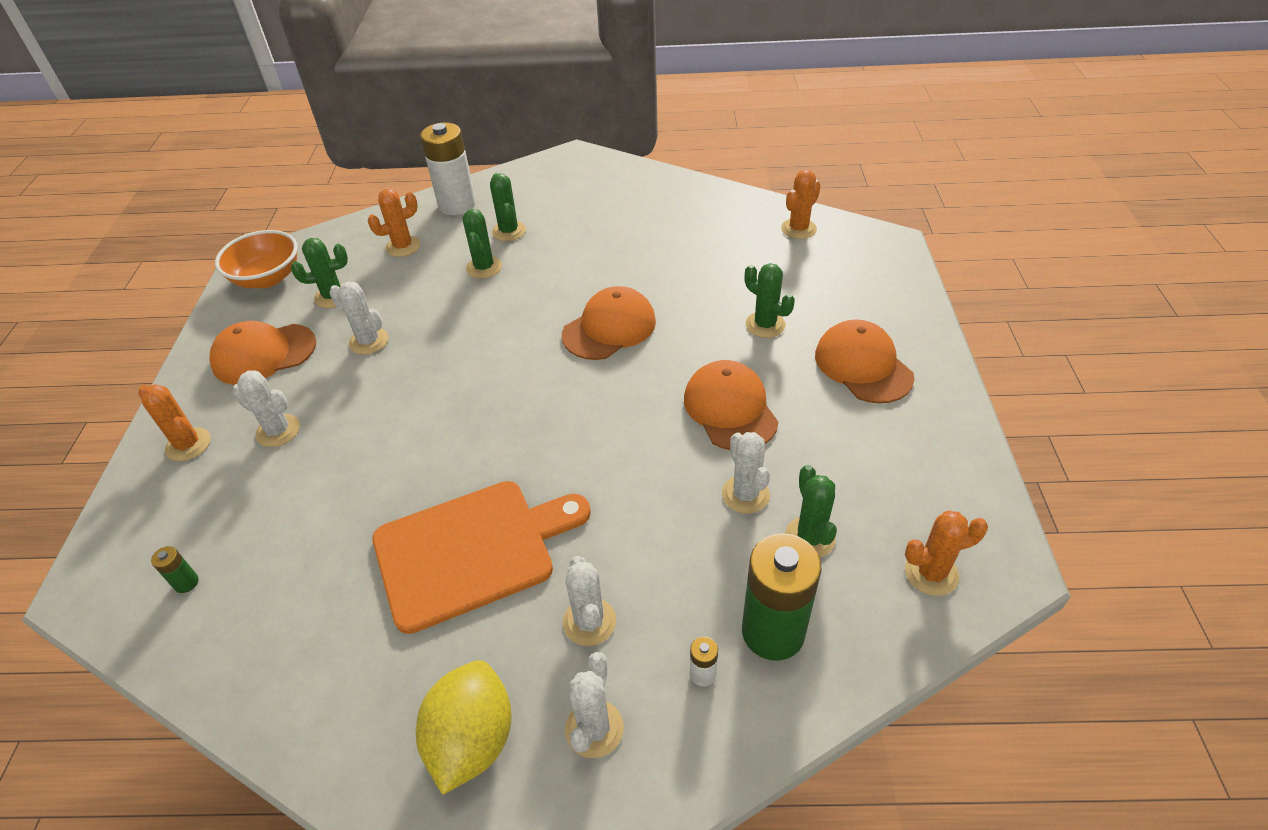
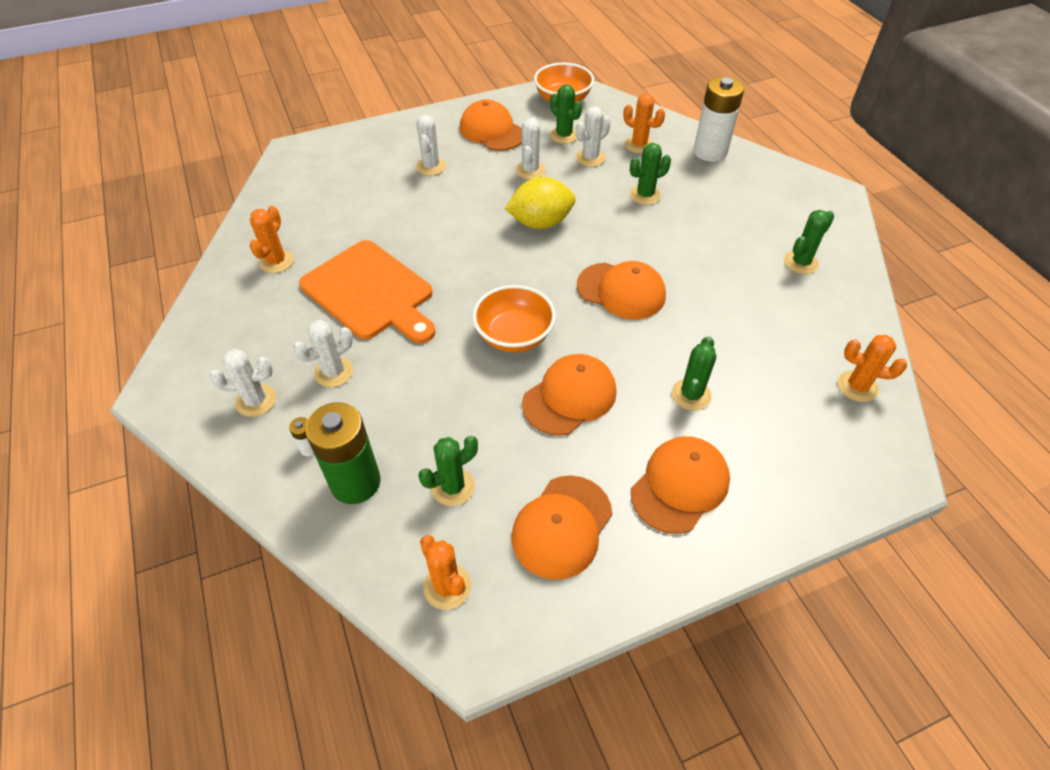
camera: 65 degrees right, 5 degrees up
orange cactus [138,384,211,461] -> orange cactus moved to [250,206,294,273]
green battery [151,546,199,593] -> none
yellow lemon [416,660,512,795] -> yellow lemon moved to [505,177,576,229]
green cactus [490,173,526,241] -> green cactus moved to [784,210,834,274]
white cactus [722,432,770,514] -> white cactus moved to [576,106,611,167]
none -> orange bowl [472,285,556,352]
none -> orange cap [511,475,612,580]

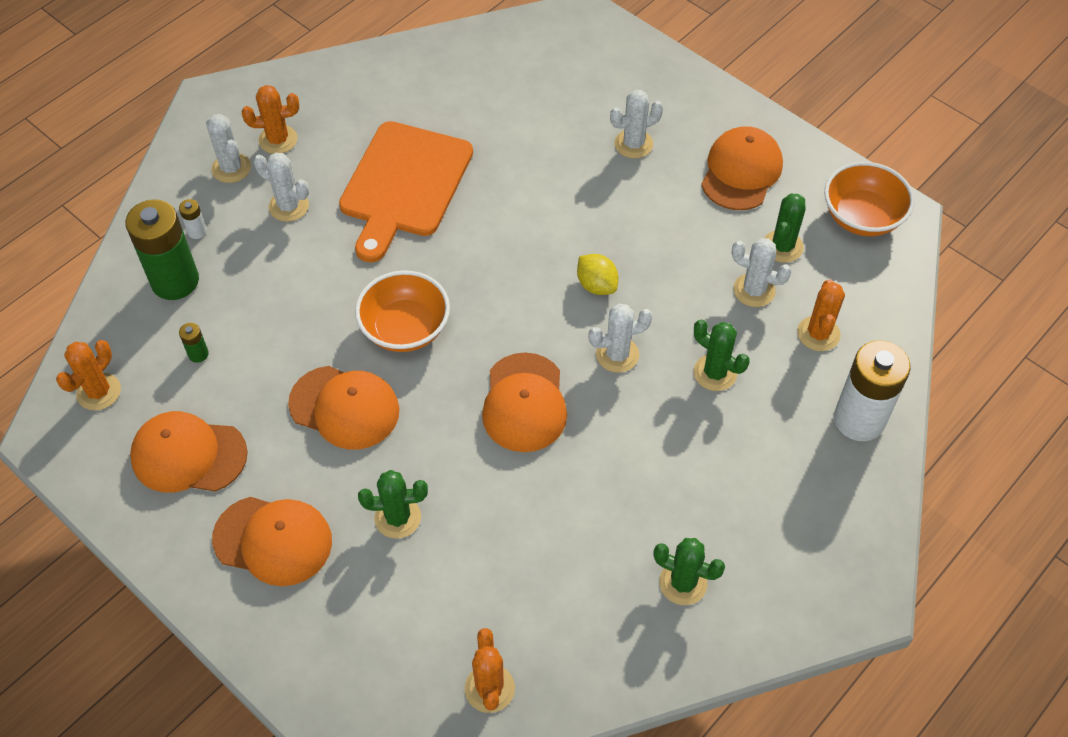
camera: 65 degrees right, 5 degrees up
orange cactus [250,206,294,273] -> orange cactus moved to [242,85,299,154]
green cactus [418,436,478,506] -> green battery [179,323,209,363]
yellow lemon [505,177,576,229] -> yellow lemon [577,254,619,295], size x0.60
white cactus [515,117,546,179] -> white cactus moved to [589,304,653,373]

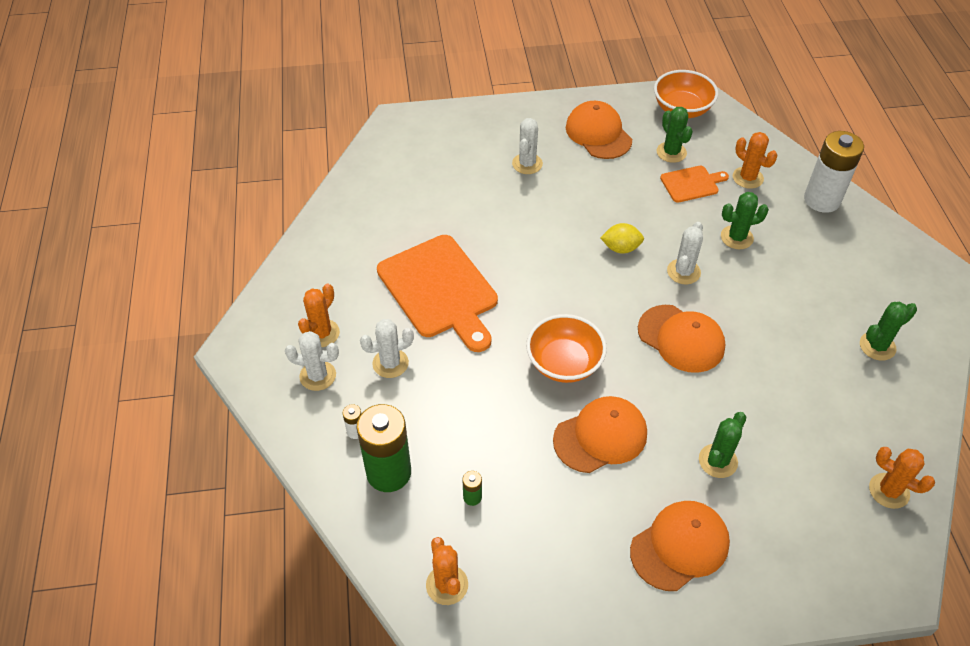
camera: 50 degrees left, 5 degrees down
orange cap [130,411,248,493] -> none
white cactus [732,238,792,307] -> orange cutting board [660,166,729,203]

